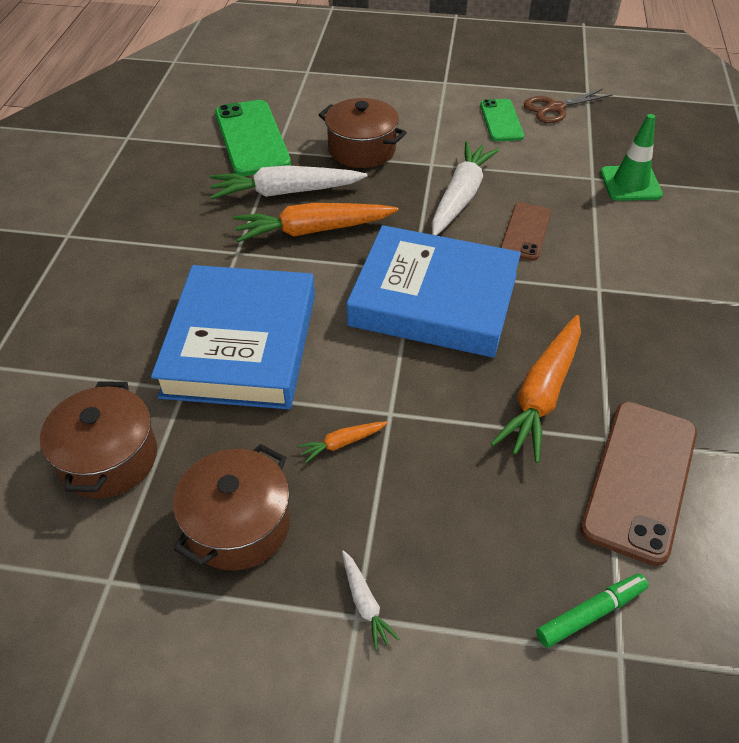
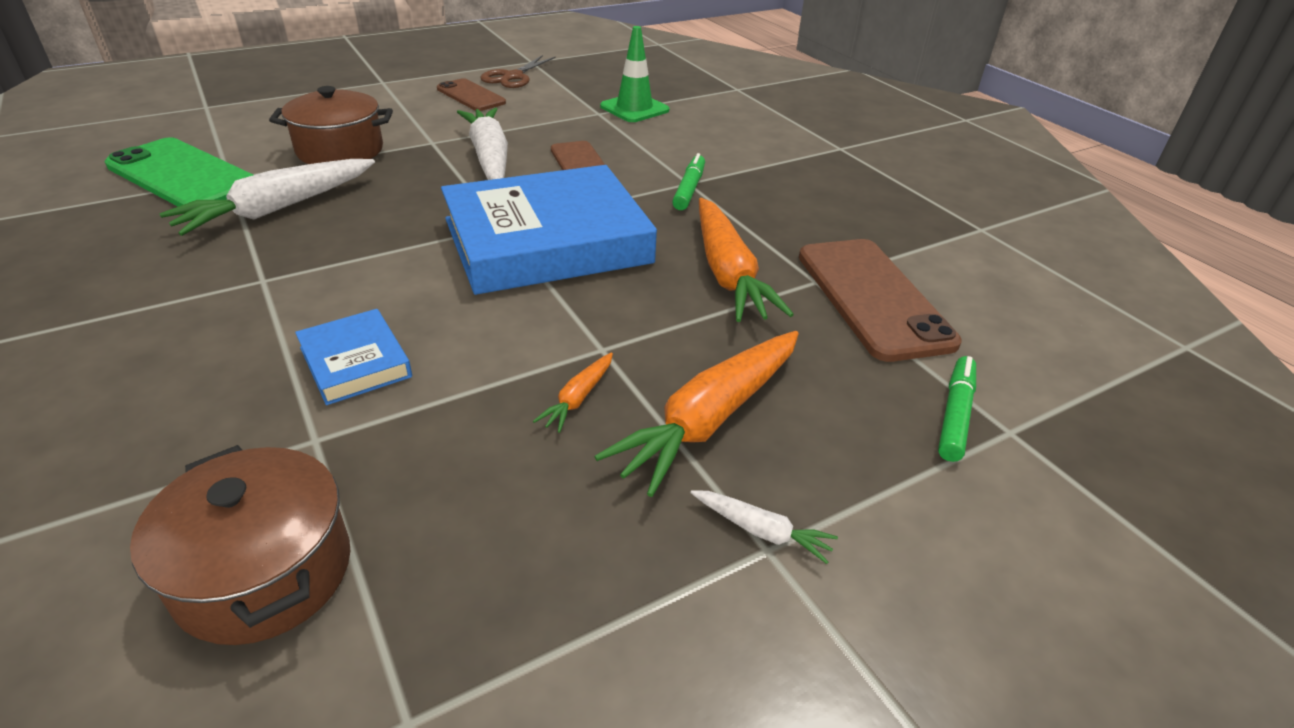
camera: 40 degrees left, 10 degrees down
blue book [151,265,315,409] -> blue book [295,309,412,405], size x0.45
brown pot [173,444,290,571] -> none
orange carrot [233,203,398,242] -> orange carrot moved to [594,331,799,497]
green phone [480,99,524,141] -> brown phone [437,78,506,111]
none -> green marker [672,153,705,210]

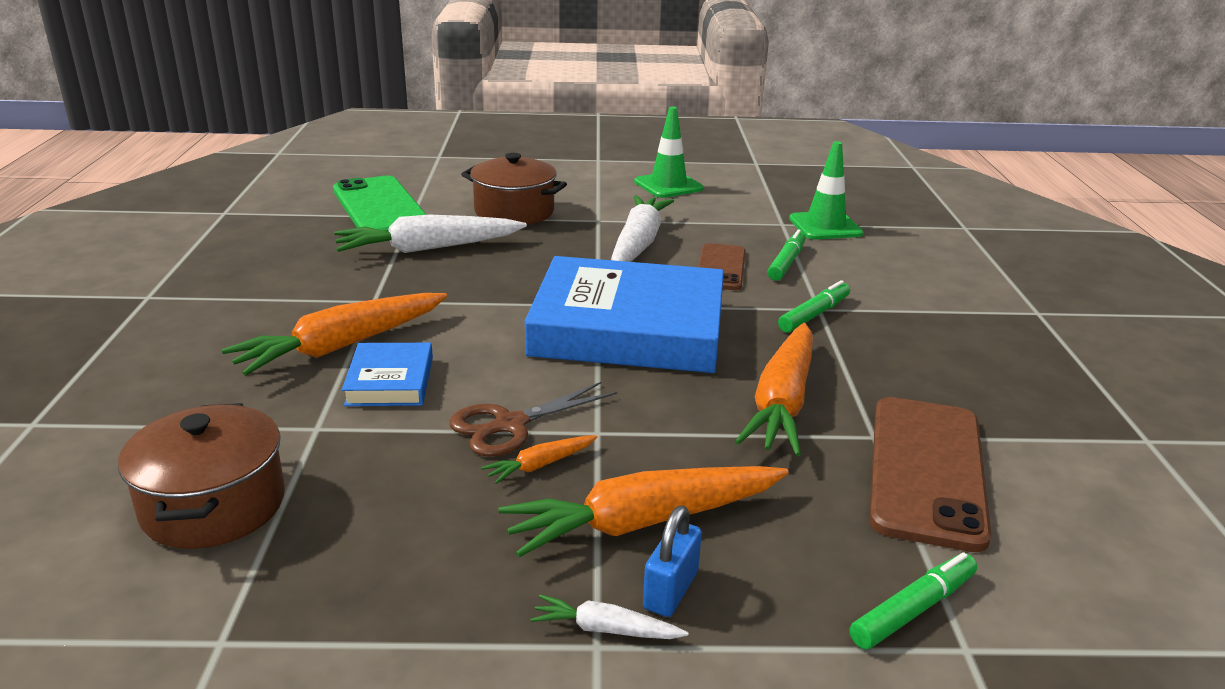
camera: 30 degrees right, 10 degrees down
brown phone [437,78,506,111] -> green traffic cone [634,107,703,198]
brown scissors [480,55,556,88] -> brown scissors moved to [449,381,617,457]
white carrot [691,490,838,564] -> white carrot turned 135 degrees clockwise [530,595,689,639]
none -> orange carrot [222,293,447,376]
none -> blue padlock [643,505,702,617]
none -> green marker [767,229,806,281]

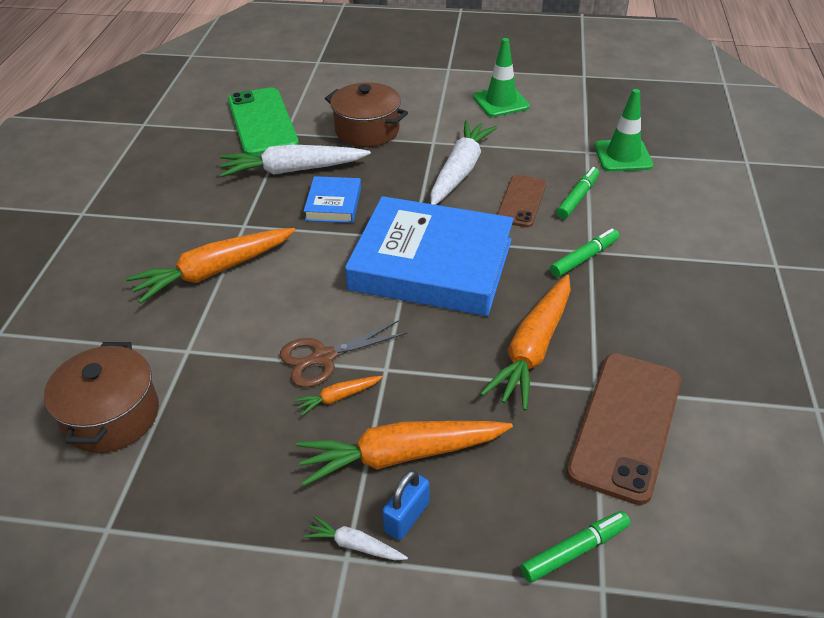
camera: 10 degrees right, 15 degrees up
blue book [342,343,433,406] -> blue book moved to [304,176,361,223]

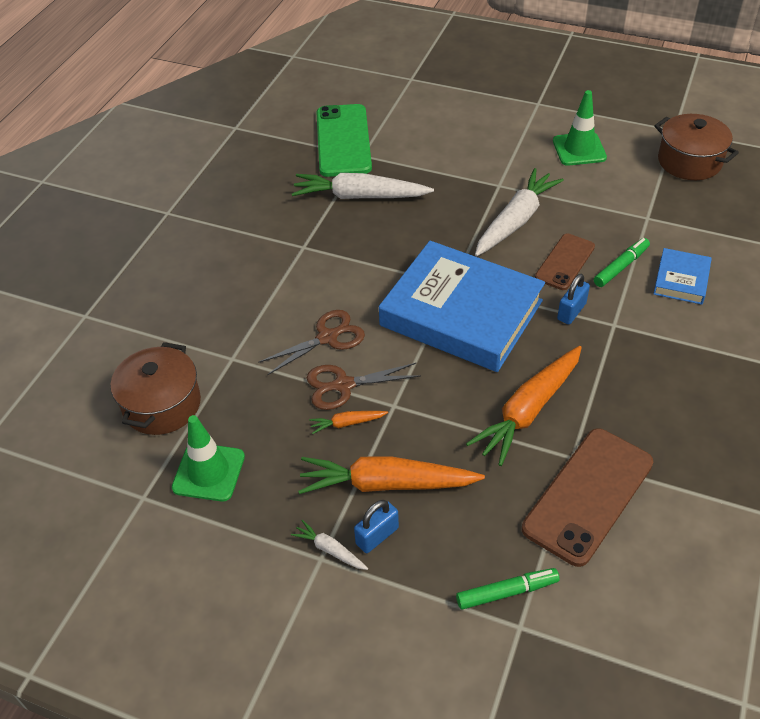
camera: 15 degrees right, 5 degrees up
orange carrot [126,228,296,304] -> none
blue book [304,176,361,223] -> blue book moved to [653,248,712,305]
brown pot [325,82,408,147] -> brown pot moved to [654,114,739,180]
green marker [550,228,619,277] -> none
green traffic cone [594,89,653,172] -> green traffic cone moved to [172,415,245,502]
none -> brown scissors [258,310,365,375]
none -> blue padlock [557,274,590,324]

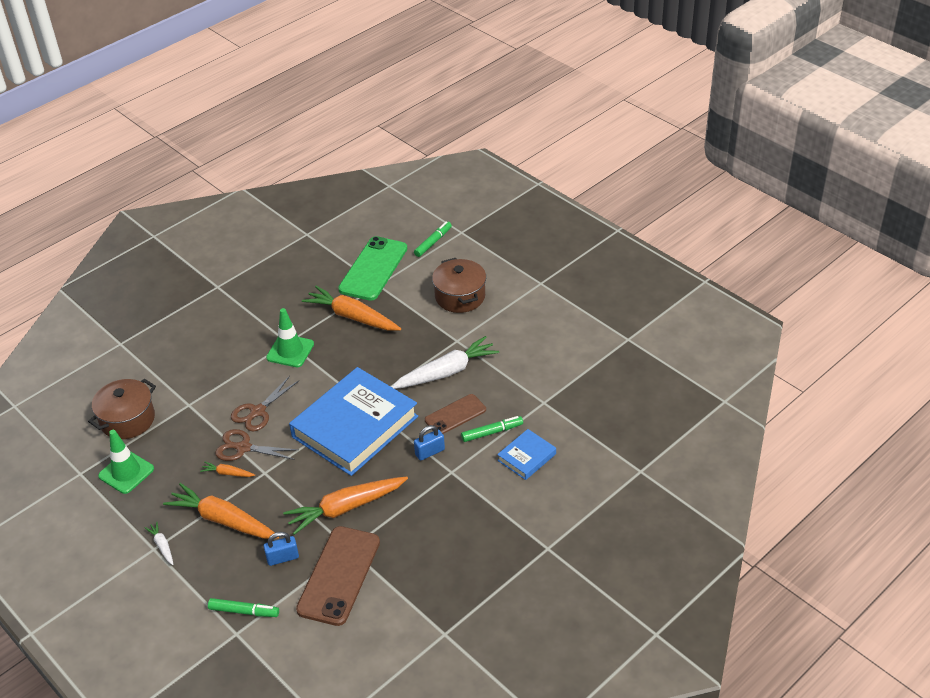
camera: 25 degrees right, 5 degrees down
brown scissors [258,310,365,375] -> brown scissors turned 135 degrees clockwise [231,376,299,431]
white carrot [292,173,434,199] -> orange carrot [302,286,401,331]
blue padlock [354,500,399,553] -> blue padlock moved to [263,532,299,566]
blue book [379,241,545,372] -> blue book turned 75 degrees clockwise [289,367,418,476]
brown phone [522,428,653,567] -> brown phone turned 45 degrees counterclockwise [296,526,380,626]
green traffic cone [553,90,607,166] -> green traffic cone moved to [266,308,314,367]
brown pot [654,114,739,180] -> brown pot moved to [432,258,486,313]
none -> green marker [414,221,452,257]

